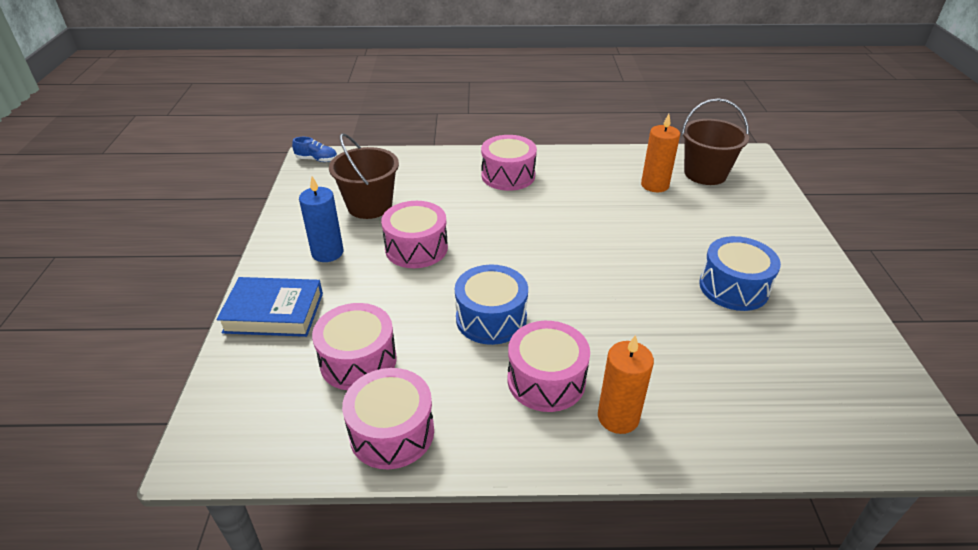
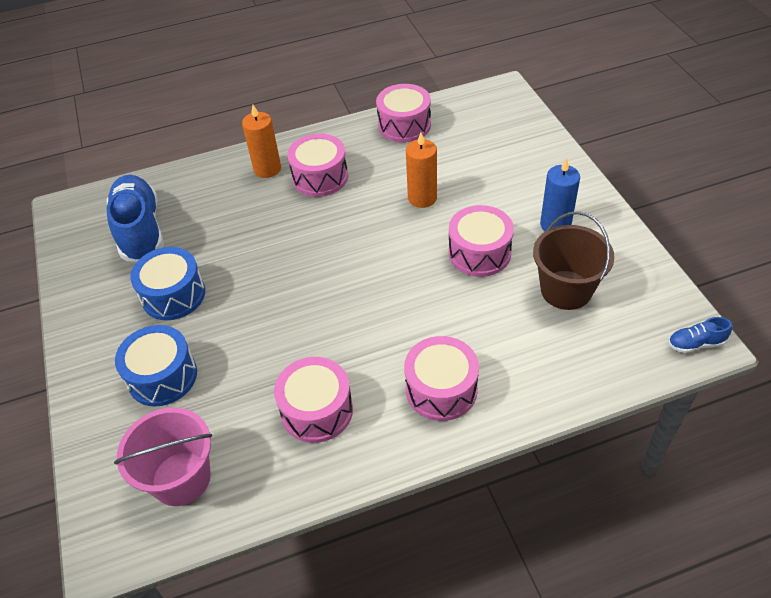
camera: 165 degrees right, 10 degrees up
blue book [217,277,323,337] -> none
pink drum [312,303,397,390] -> pink drum moved to [274,357,353,443]
blue drum [455,264,528,345] -> blue drum moved to [115,325,197,406]
orange candle [641,114,680,192] -> orange candle moved to [406,132,437,208]
brown bucket [682,98,749,185] -> pink bucket [114,407,212,506]
none -> blue shoe [107,175,164,262]

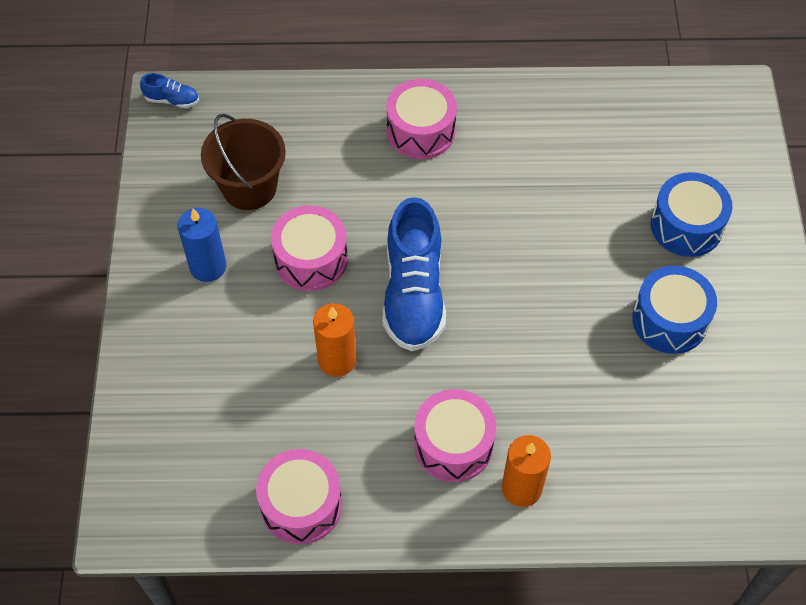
camera: 165 degrees left, 10 degrees up
blue shoe [107,175,164,262] -> blue shoe moved to [383,197,446,351]
pink bucket [114,407,212,506] -> none
pink drum [274,357,353,443] -> none

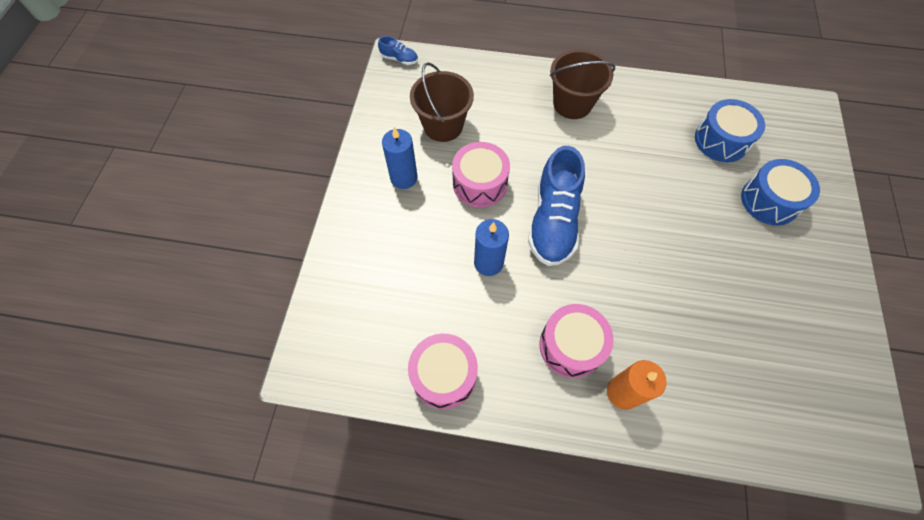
camera: 10 degrees right, 5 degrees up
orange candle [313,303,357,377] -> blue candle [474,219,509,276]
pink drum [386,79,457,159] -> brown bucket [550,49,615,119]
blue drum [632,266,717,354] -> blue drum moved to [695,99,765,162]

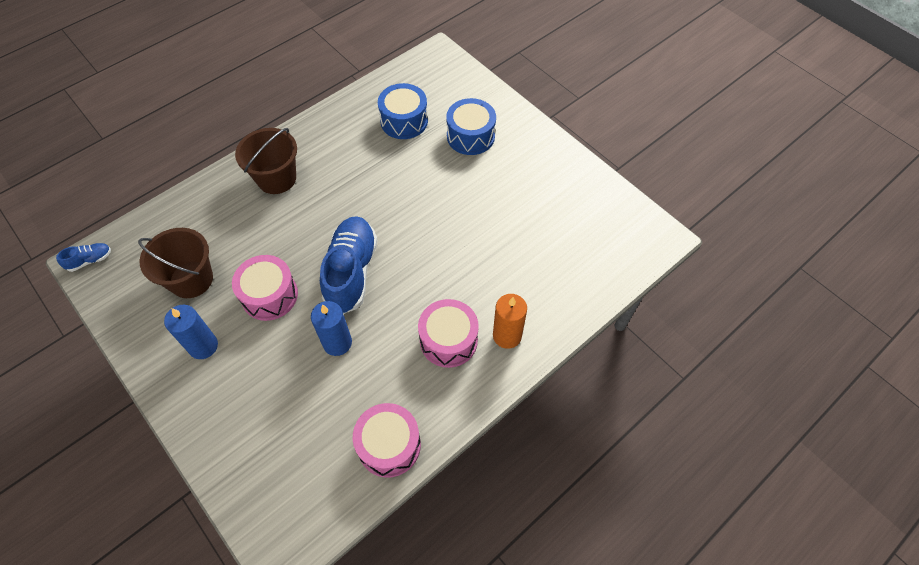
camera: 50 degrees left, 5 degrees down
blue shoe [528,146,585,266] -> blue shoe turned 135 degrees counterclockwise [320,216,378,314]

